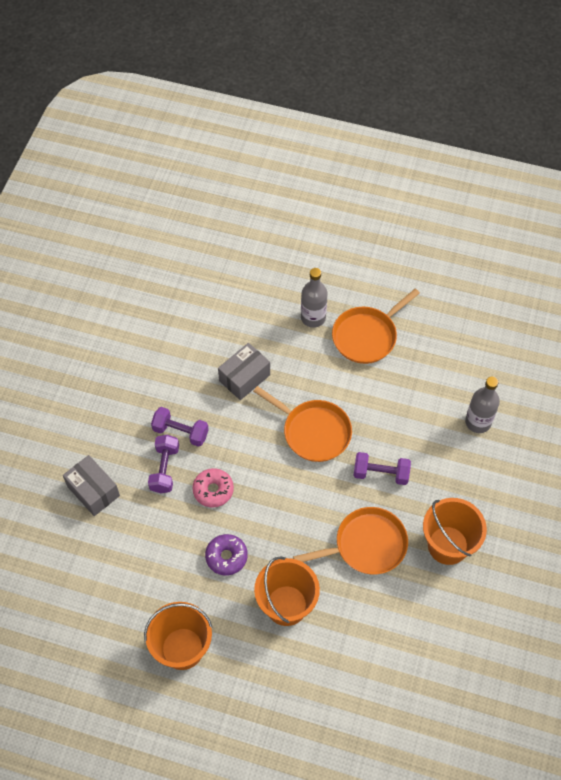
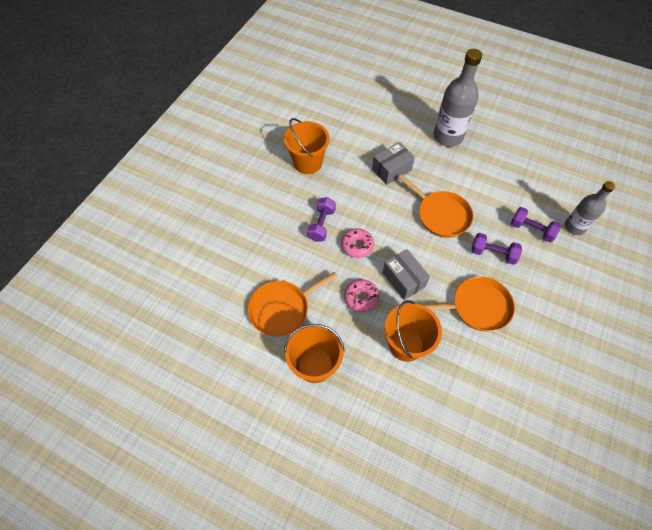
camera: 10 degrees right, 0 degrees up
grey box [63,455,120,516] -> grey box moved to [382,249,430,300]
purple dumbbell [151,407,209,447] -> purple dumbbell moved to [511,207,561,243]
purple donut [205,534,248,575] -> pink donut [344,279,379,312]
grey bottle [301,268,328,328] -> grey bottle [433,49,482,147], size x1.59
orange pan [332,289,420,364] -> orange pan moved to [248,272,338,337]
orange bucket [423,498,487,565] -> orange bucket moved to [284,118,330,174]

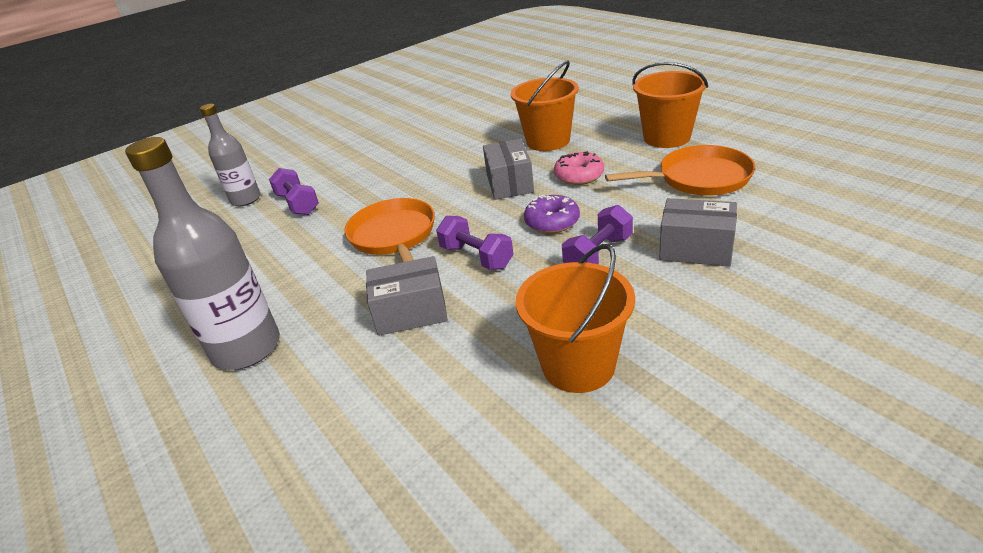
camera: 150 degrees left, 25 degrees down
pink donut [341,228,374,258] -> purple donut [524,195,580,233]
orange pan [423,276,515,332] -> none
purple dumbbell [472,233,522,265] -> purple dumbbell moved to [436,216,514,270]
none -> grey box [659,198,737,267]

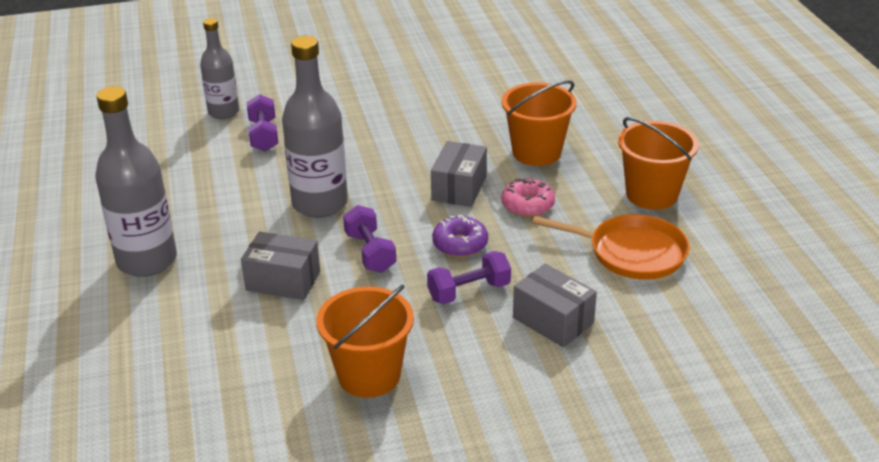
camera: 20 degrees right, 0 degrees up
orange pan [344,198,435,262] -> grey bottle [282,36,348,217]

